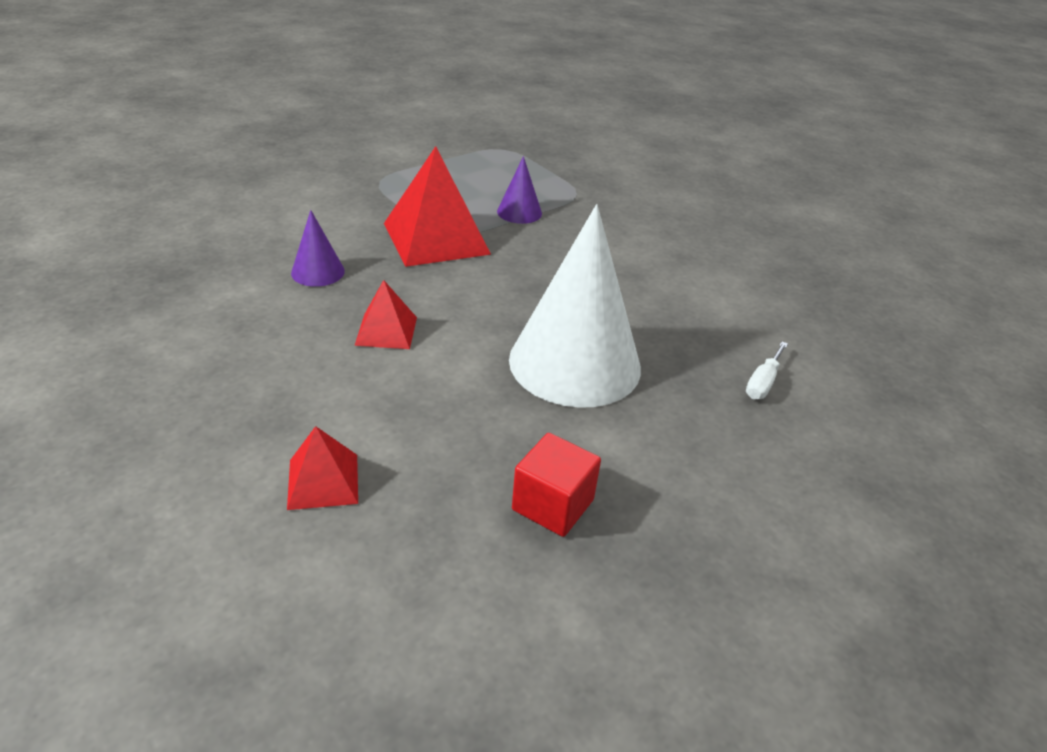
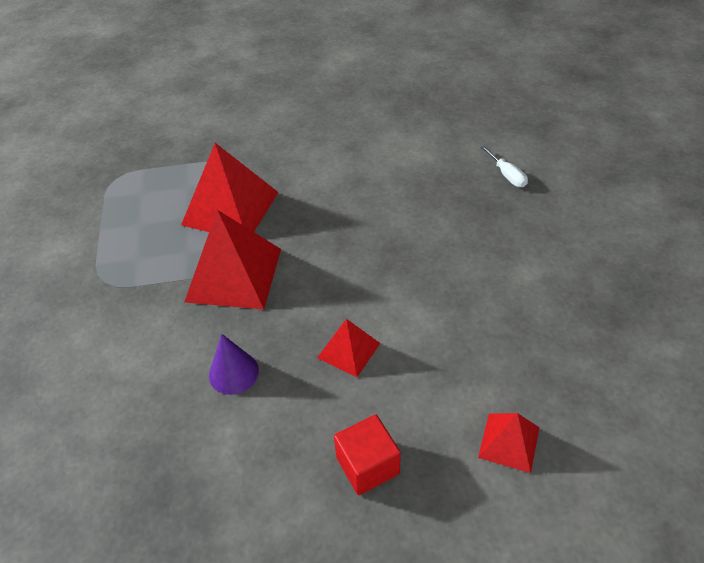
camera: 55 degrees left, 10 degrees up
purple cone [497,156,542,224] -> red pyramid [181,143,279,232]
white cone [509,204,641,408] -> none
red cube [512,433,601,537] -> red cube moved to [334,414,401,495]

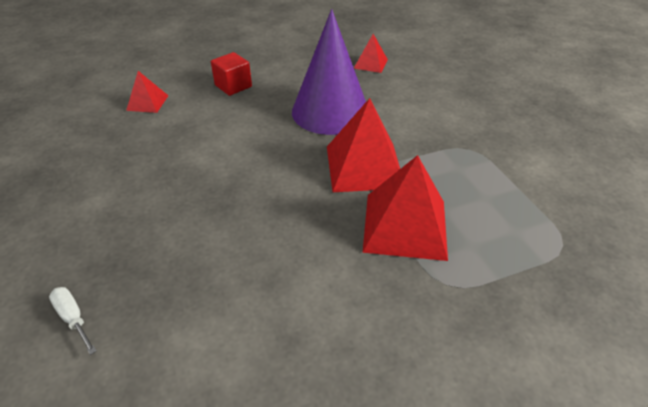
camera: 165 degrees right, 5 degrees down
purple cone [209,334,259,395] -> purple cone [292,9,366,135], size x2.26
red pyramid [317,319,380,377] -> red pyramid moved to [354,34,388,73]

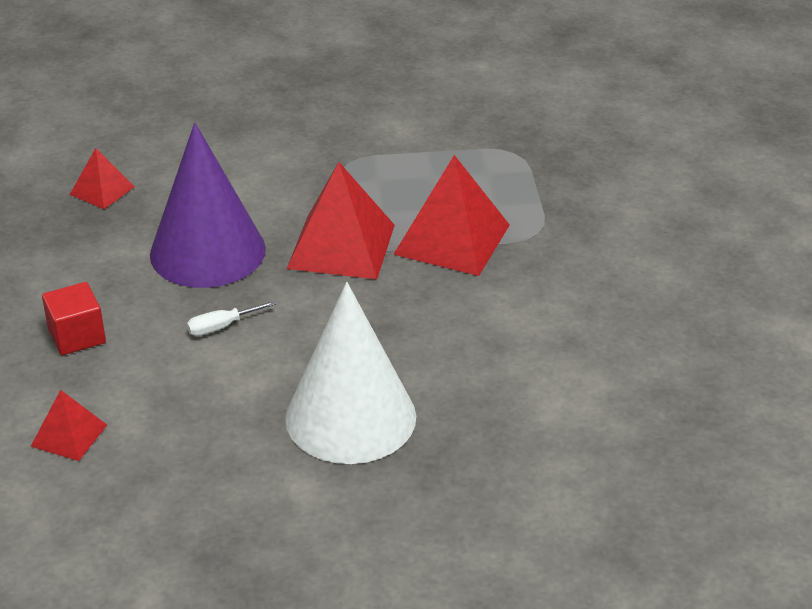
camera: 75 degrees left, 5 degrees down
white screwdriver [49,287,97,355] -> white screwdriver moved to [187,300,276,336]
none -> white cone [285,282,416,464]

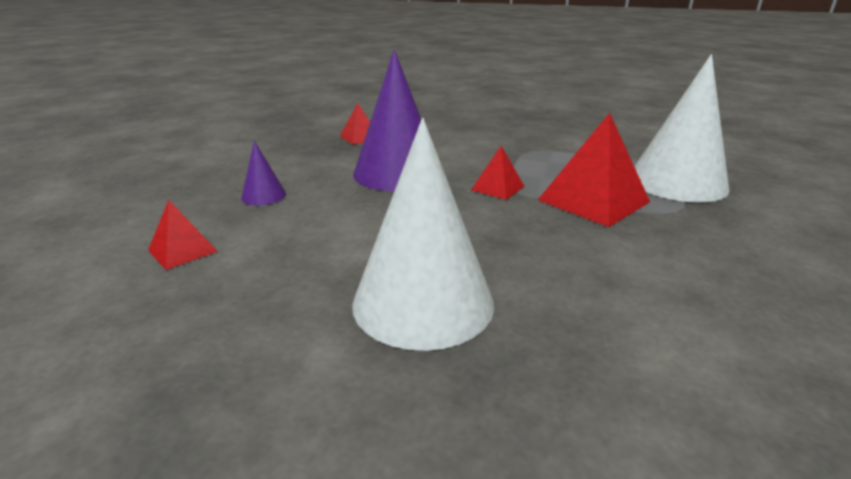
camera: 25 degrees right, 10 degrees down
red cube [42,282,106,355] -> purple cone [241,141,286,206]
white screwdriver [187,300,276,336] -> none
red pyramid [287,162,395,280] -> red pyramid [471,146,525,200], size x0.53
none -> white cone [634,54,730,202]

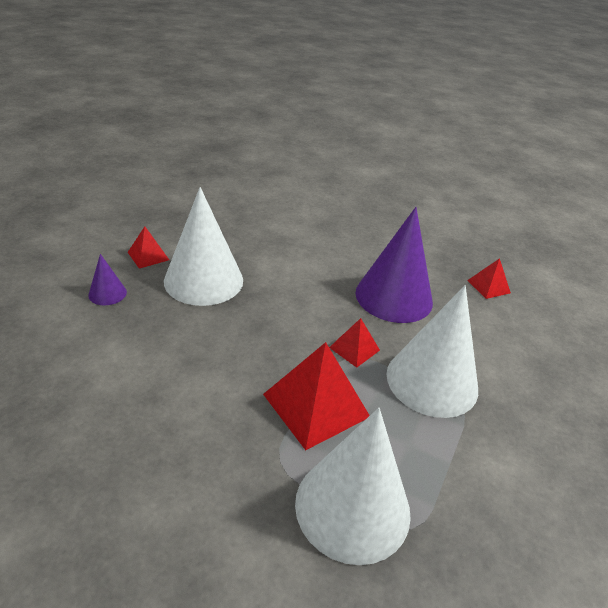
camera: 95 degrees right, 10 degrees up
red pyramid [148,200,218,270] -> red pyramid moved to [128,226,169,269]
purple cone [241,141,286,206] -> purple cone moved to [88,254,127,305]
none -> white cone [386,285,478,418]

